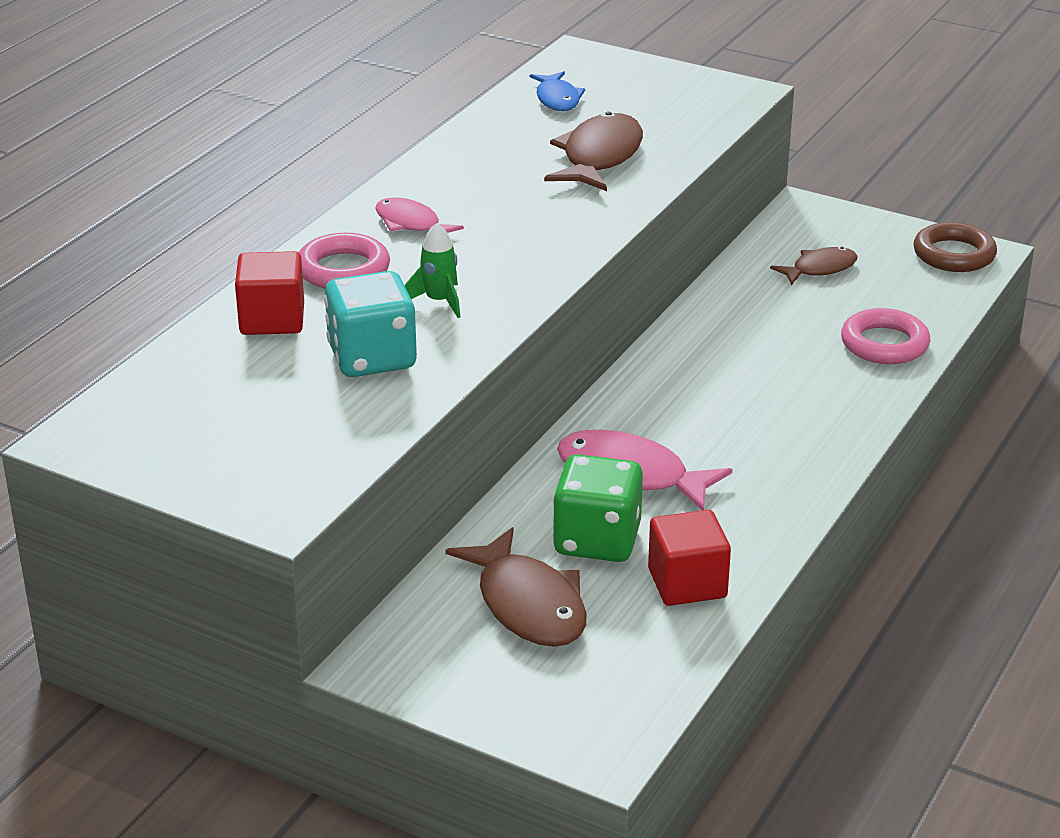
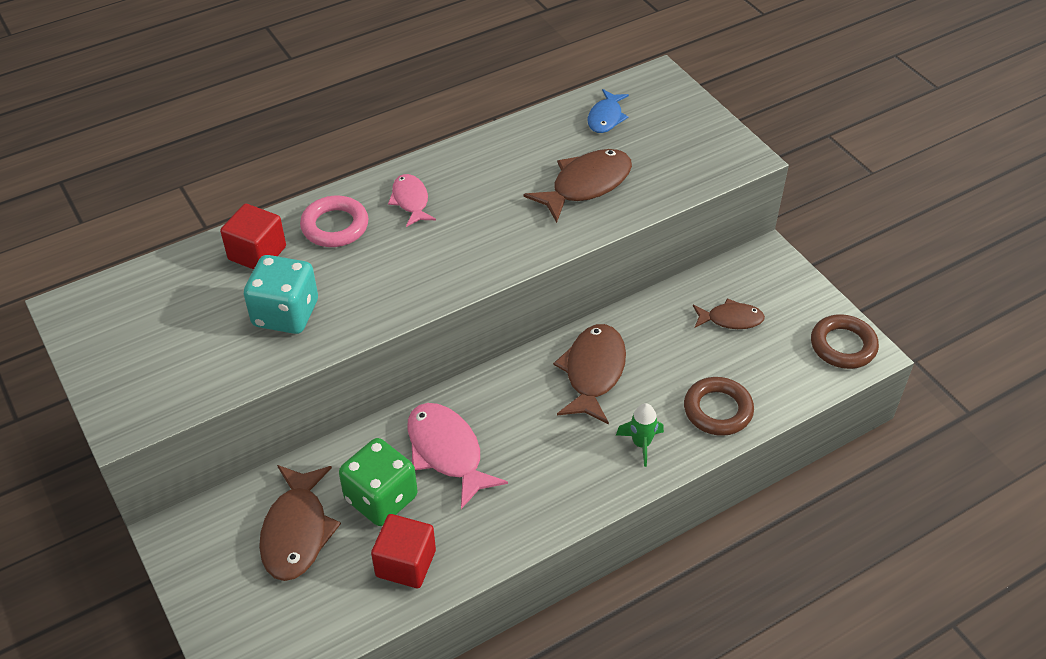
camera: 30 degrees right, 15 degrees up
green rocket [404,223,460,318] -> green rocket moved to [616,403,664,467]
pink ring [841,308,930,364] -> brown ring [684,377,754,436]
none -> brown fish [553,324,626,425]

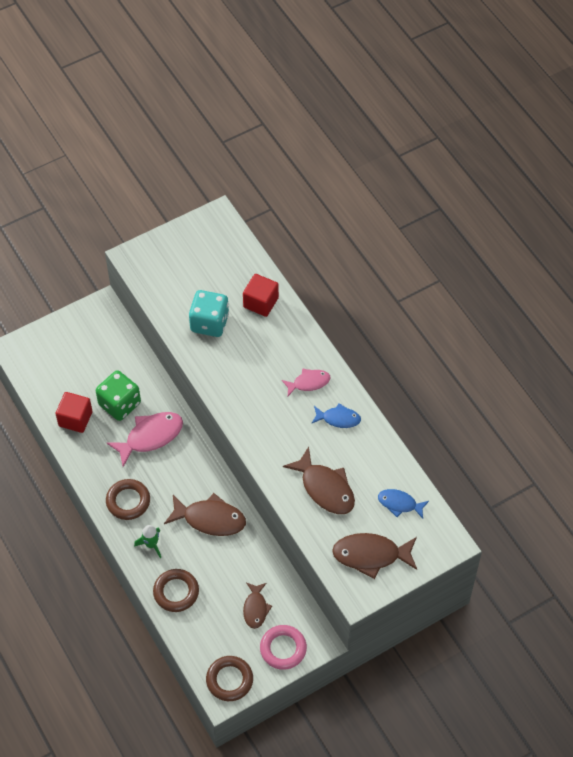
camera: 90 degrees right, 10 degrees up
brown fish [259,465,341,581] -> brown fish moved to [332,533,417,579]
pink ring [300,196,369,247] -> pink ring moved to [260,625,307,670]
none -> brown ring [106,479,150,520]
none -> blue fish [311,403,361,428]

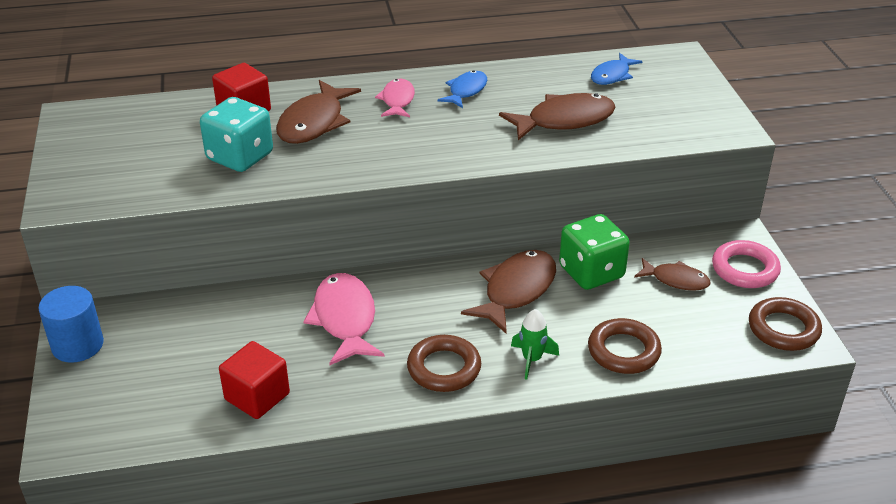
camera: 70 degrees left, 20 degrees down
green dice [96,370,141,421] -> green dice moved to [559,214,630,290]
brown fish [332,533,417,579] -> brown fish moved to [276,80,361,144]
none -> blue cylinder [38,286,104,363]

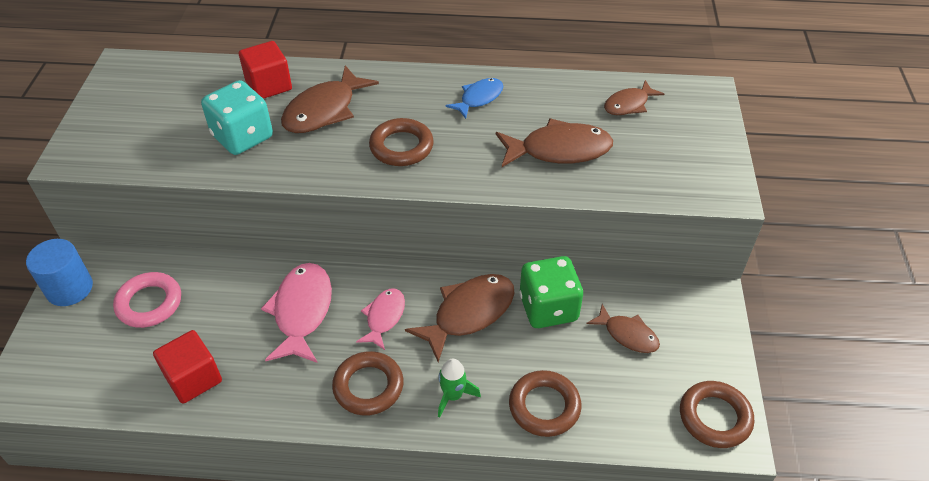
camera: 15 degrees right, 10 degrees up
pink fish [375,79,415,117] -> pink fish moved to [356,289,405,350]
blue fish [591,53,643,85] -> brown fish [604,80,664,115]
pink ring [712,240,781,288] -> pink ring moved to [113,272,181,328]
none -> brown ring [369,118,434,166]

